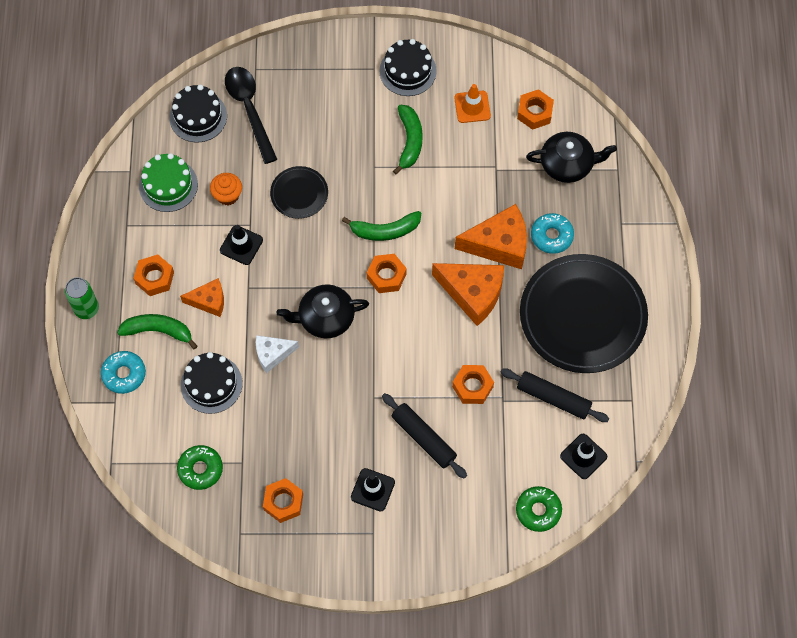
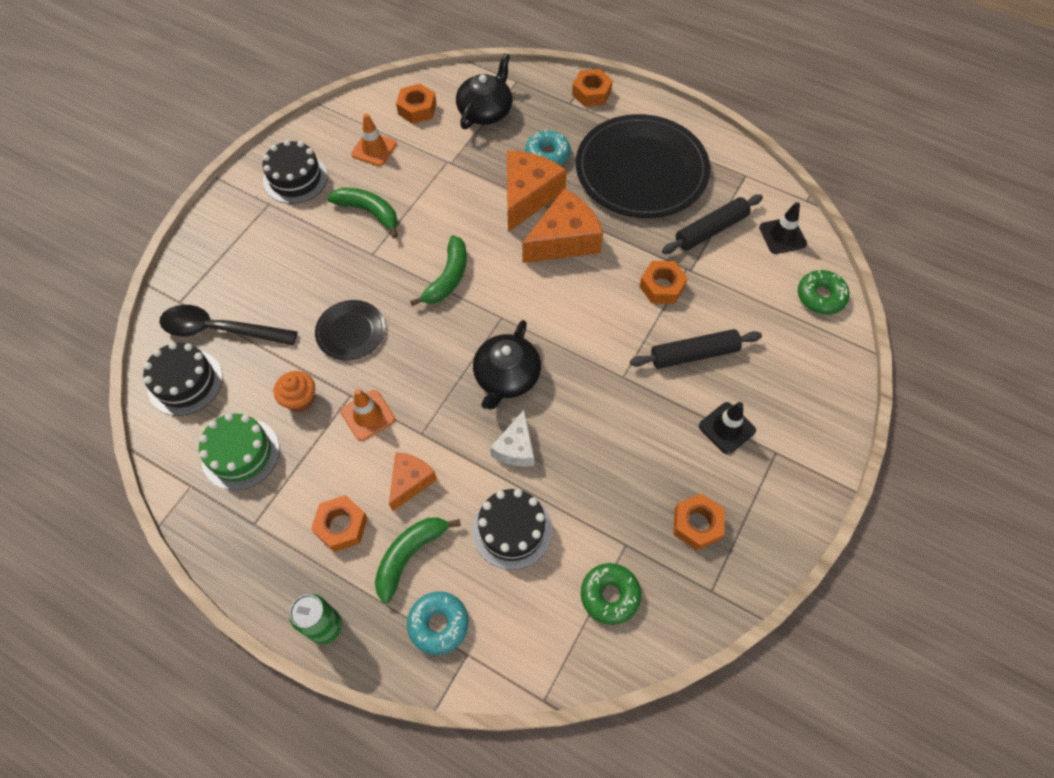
camera: 60 degrees left, 5 degrees down
black traffic cone [220,225,263,265] -> orange traffic cone [340,389,395,441]
orange nut [367,254,407,293] -> orange nut moved to [572,69,613,107]

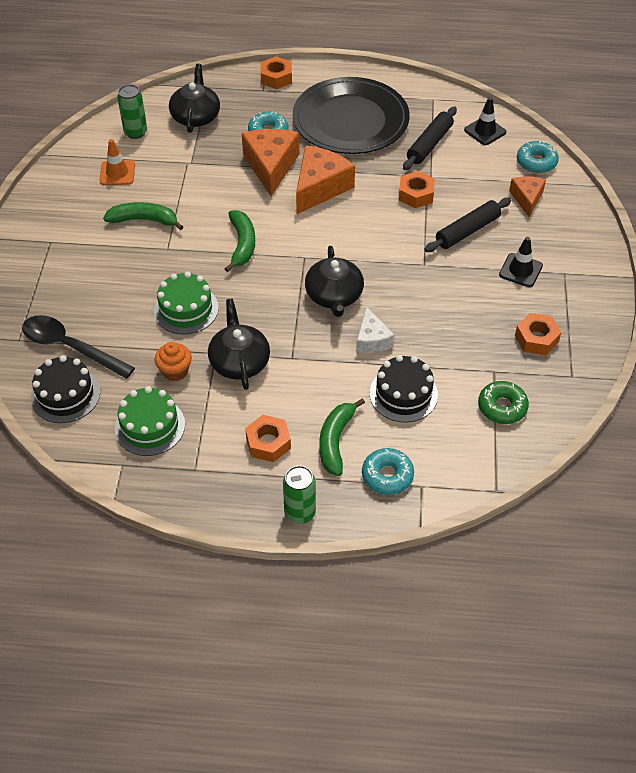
camera: 25 degrees left, 10 degrees down
black spoon [159,305,298,346] -> black spoon turned 45 degrees clockwise [22,315,135,379]
black cake [263,140,328,204] -> none
black plate [315,300,385,360] -> green cake [154,272,219,334]
orange traffic cone [340,389,395,441] -> black teapot [208,299,270,390]
orange cheese [389,452,437,511] -> orange cheese moved to [509,176,546,217]
orange nut [396,84,436,124] -> green can [117,84,147,139]
green donut [798,270,850,315] -> turquoise donut [517,141,559,173]

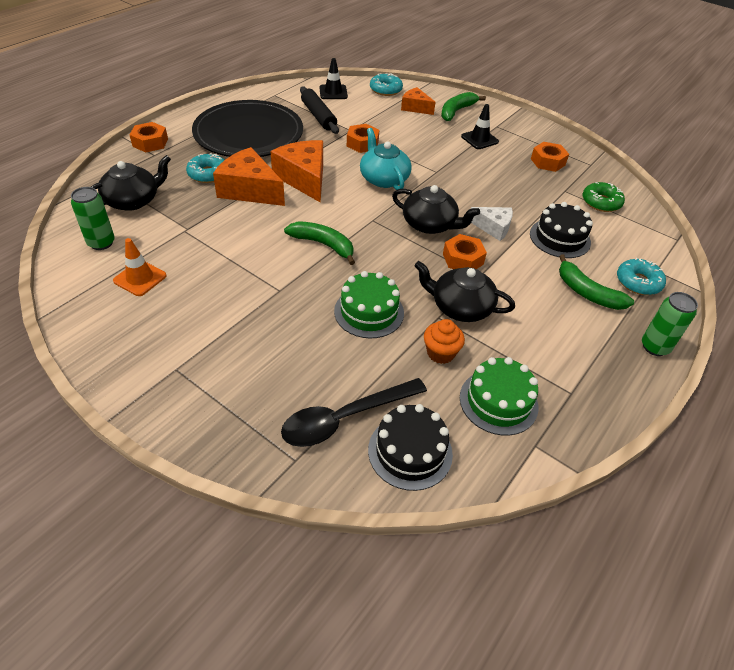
camera: 60 degrees left, 5 degrees down
green banana [103,202,183,230] -> green banana moved to [441,92,486,121]
black teapot [169,64,220,133] -> black teapot turned 105 degrees clockwise [91,155,171,211]
orange nut [245,415,291,462] -> orange nut moved to [443,234,487,269]
black rolling pin [424,198,511,252] -> none
none -> turquoise teapot [360,128,412,190]

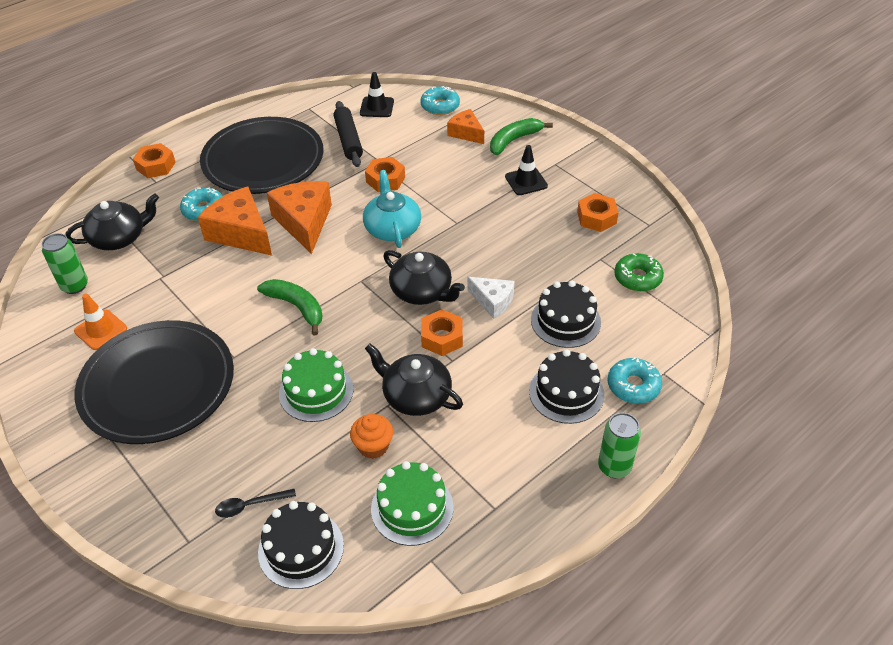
camera: 15 degrees right, 0 degrees up
black spoon [281,378,427,447] -> black spoon [215,489,296,518], size x0.50
green banana [559,254,634,310] -> black cake [529,349,604,424]
none -> black plate [74,320,234,444]

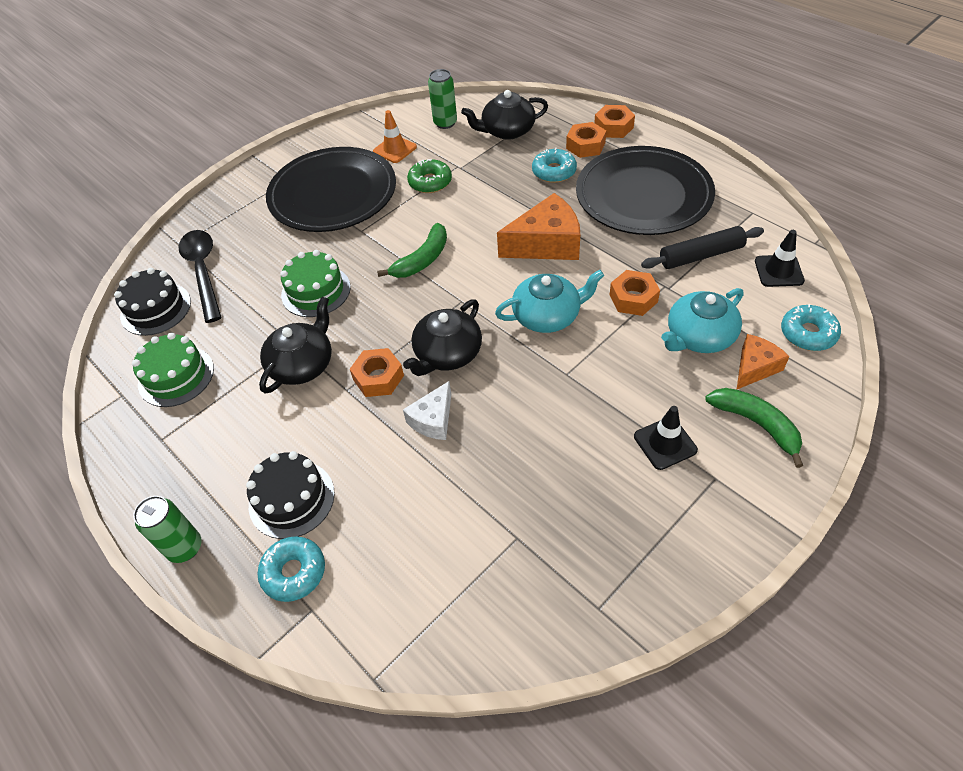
camera: 90 degrees right, 5 degrees up
black teapot [65,193,159,250] -> black teapot turned 105 degrees clockwise [461,90,548,140]
orange cheese [198,187,272,256] -> none
black spoon [215,489,296,518] -> black spoon [179,230,222,323], size x1.99
orange cupcake [350,414,393,459] -> none
black cake [531,281,601,348] -> none
orange nut [577,193,619,232] -> orange nut moved to [566,122,606,158]
green donut [614,253,664,292] -> green donut moved to [407,159,452,193]
none -> turquoise teapot [661,288,744,353]

